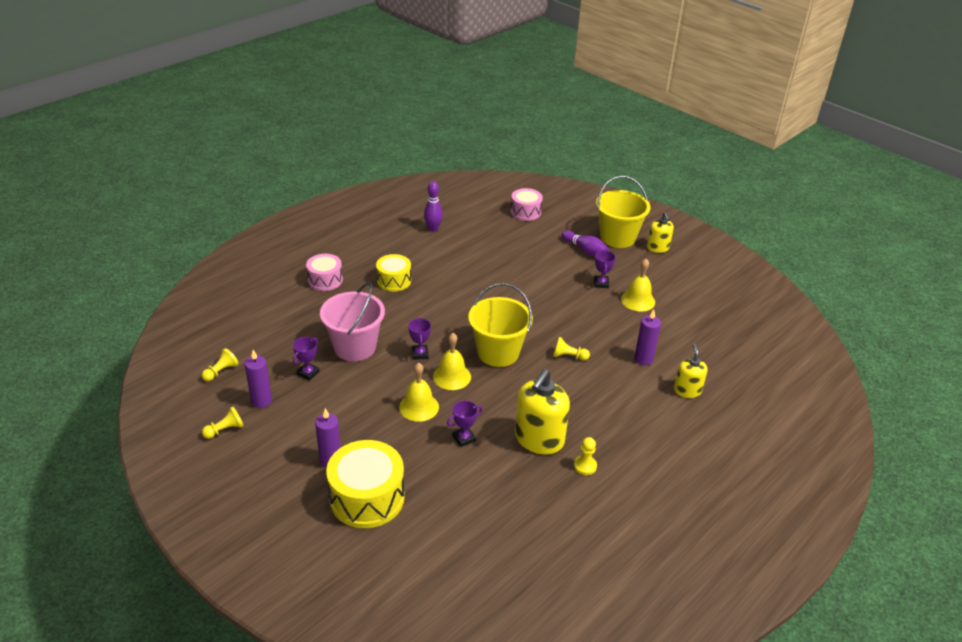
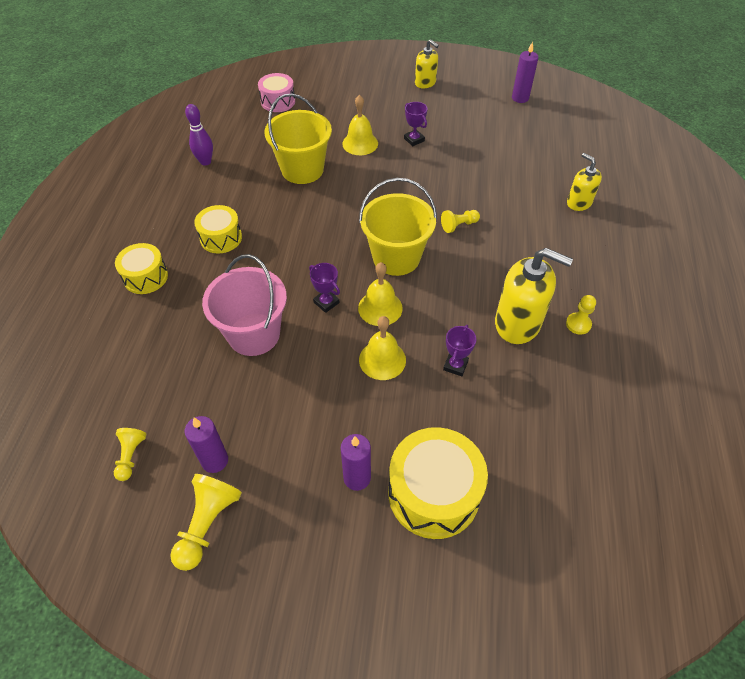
camera: 35 degrees left, 15 degrees up
yellow pawn [202,407,244,439] -> yellow pawn [170,474,242,571], size x1.64
purple trophy [293,337,320,381] -> none
pink drum [306,254,343,291] -> yellow drum [115,243,168,294]
yellow soap dispenser [515,369,570,455] -> yellow soap dispenser turned 60 degrees counterclockwise [495,248,573,344]
purple bowling pin [561,230,609,256] -> none
yellow bucket [596,176,651,248] -> yellow bucket moved to [265,93,332,184]
yellow bell [621,259,655,311] -> yellow bell moved to [342,95,378,155]
purple candle [634,310,661,365] -> purple candle moved to [512,42,539,103]

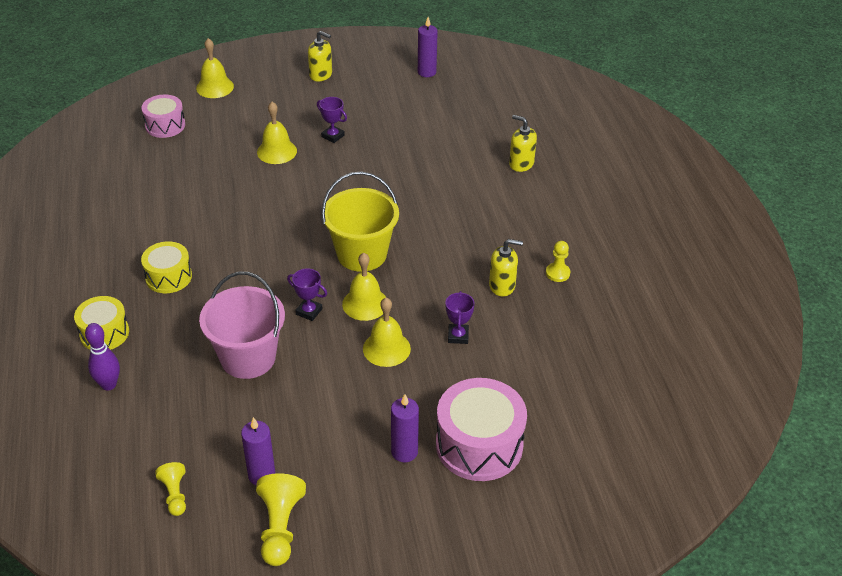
camera: 20 degrees left, 10 degrees down
purple bowling pin [185,104,213,166] -> purple bowling pin moved to [85,323,120,391]
yellow bucket [265,93,332,184] -> none
yellow drum [388,427,488,539] -> pink drum [436,378,527,481]
yellow pawn [441,210,480,233] -> none
yellow soap dispenser [495,248,573,344] -> yellow soap dispenser [489,239,523,296], size x0.58
none -> yellow bell [196,38,234,98]

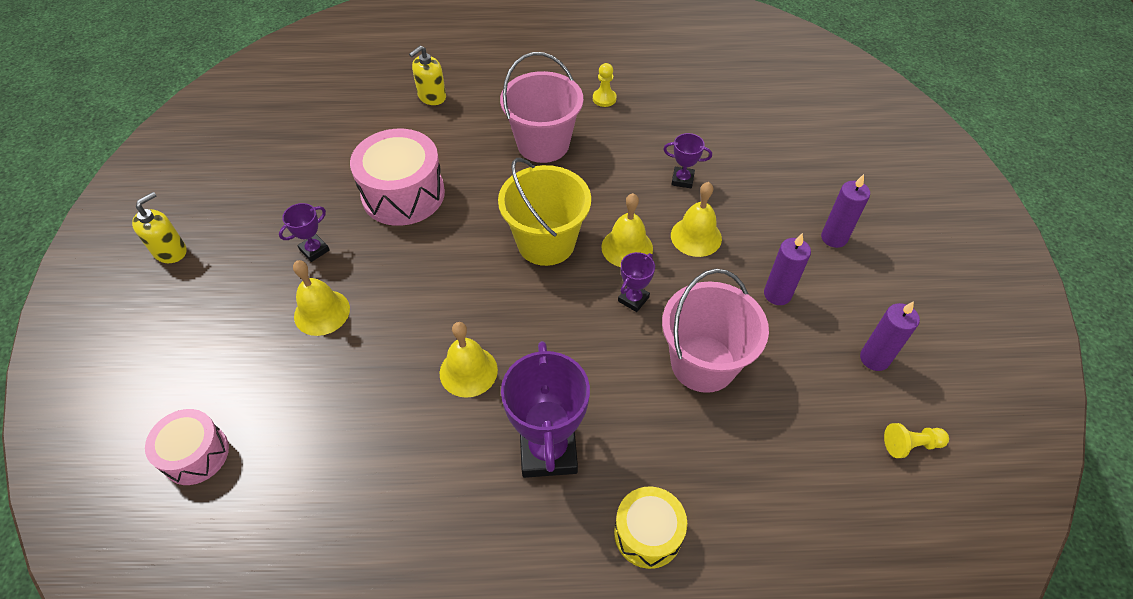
camera: 80 degrees left, 10 degrees up
purple bowling pin [85,323,120,391] -> none
yellow drum [141,241,192,293] -> purple trophy [501,341,590,478]
yellow bell [196,38,234,98] -> yellow bell moved to [440,322,498,398]
yellow pawn [256,473,306,566] -> none
purple candle [418,17,438,77] -> purple candle moved to [764,233,811,305]
pink drum [436,378,527,481] -> pink drum moved to [350,129,445,226]
yellow soap dispenser [489,239,523,296] -> none
none -> pink bucket [500,52,583,163]

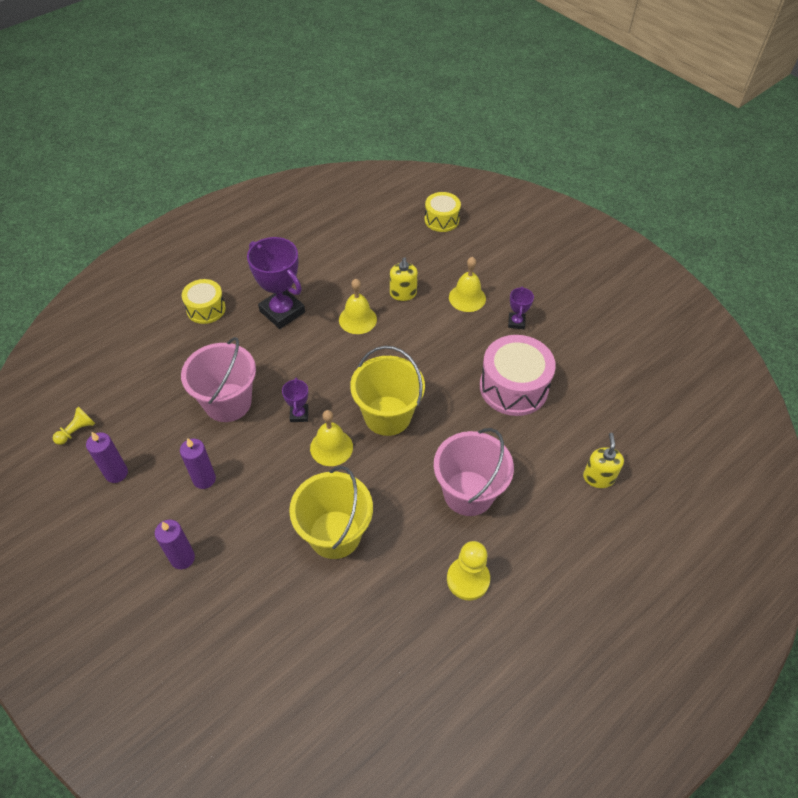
camera: 140 degrees right, 0 degrees up
yellow soap dispenser [132,192,187,263] -> yellow soap dispenser moved to [390,257,418,301]
pink drum [145,409,229,485] -> yellow drum [425,192,461,232]
yellow pawn [593,63,617,107] -> yellow pawn [447,541,490,601], size x1.64
purple trophy [663,133,712,188] -> yellow bucket [289,466,373,559]
yellow bell [671,182,722,257] -> none

